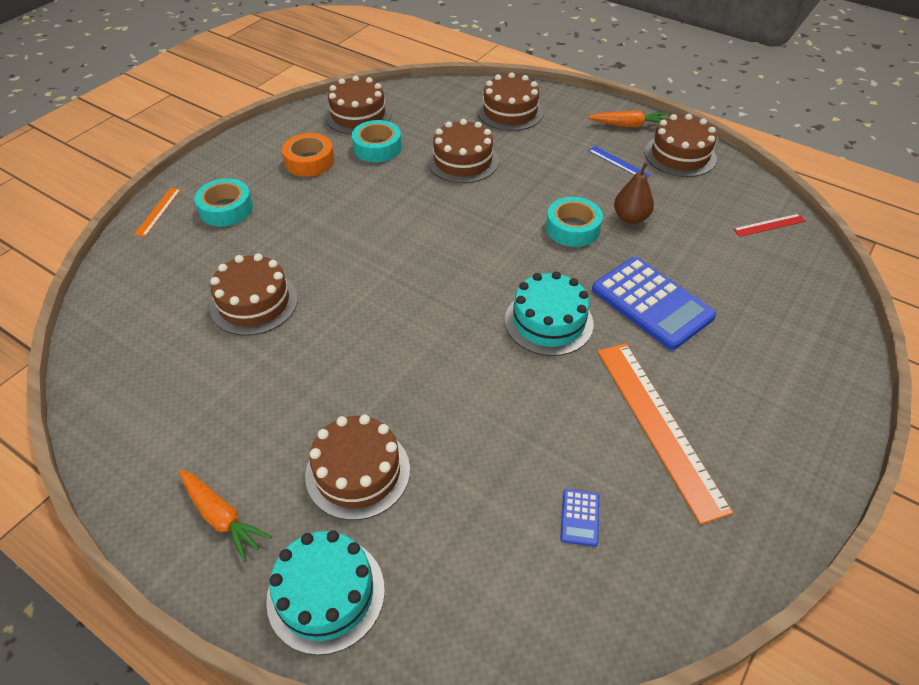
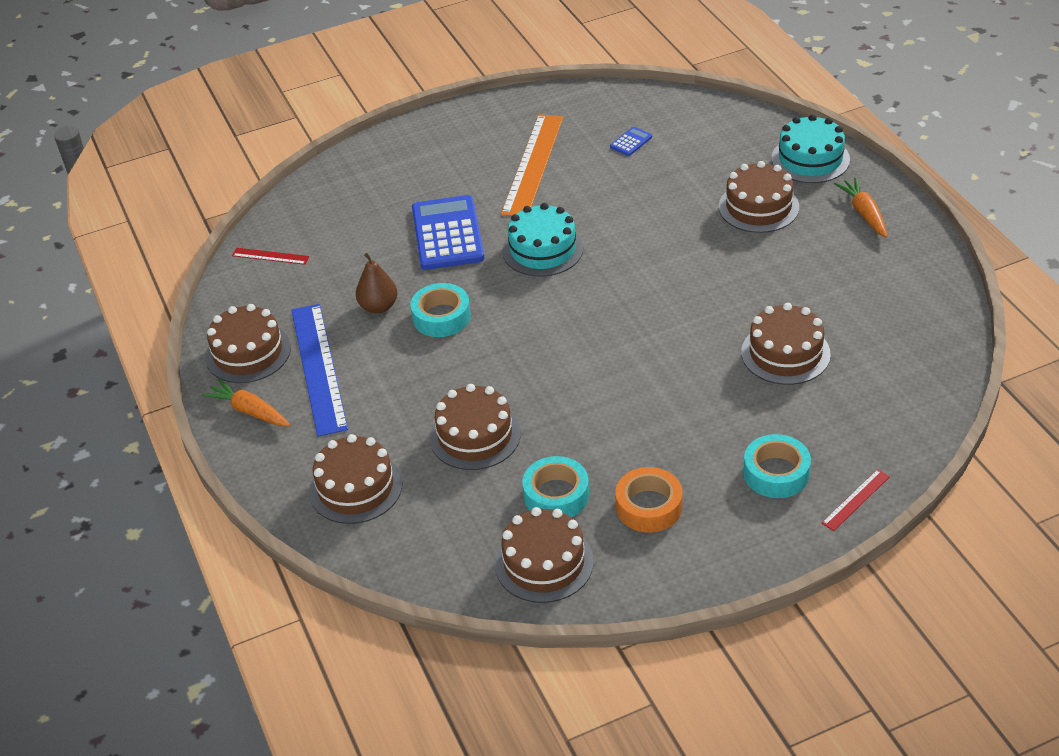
camera: 145 degrees left, 5 degrees down
orange ruler [134,188,181,237] -> red ruler [821,469,890,531]
blue ruler [588,146,651,178] -> blue ruler [291,304,348,437], size x2.21

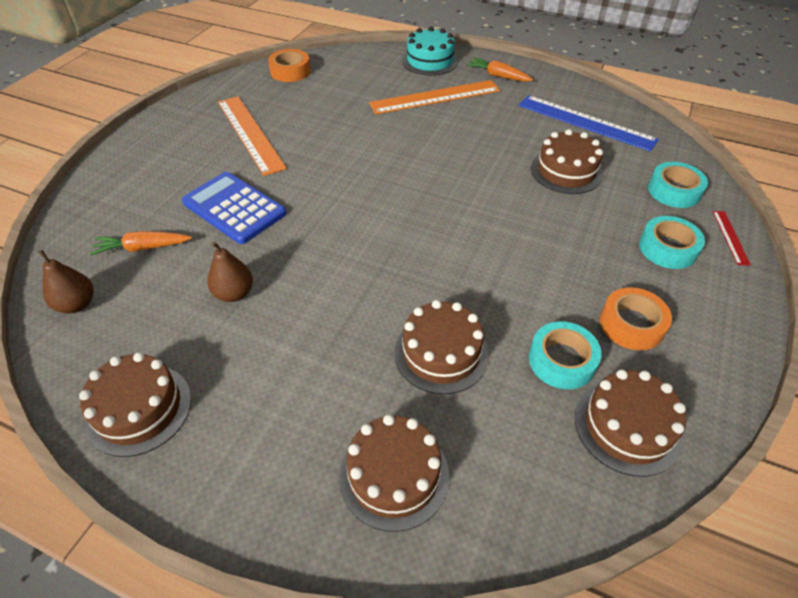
camera: 45 degrees left, 5 degrees up
orange carrot [202,379,290,426] -> orange carrot moved to [90,231,192,255]
red ruler [232,248,309,265] -> brown pear [38,250,93,313]
blue ruler [291,304,348,437] -> blue ruler moved to [519,95,659,151]
turquoise tape [410,283,471,337] -> turquoise tape moved to [648,162,708,208]
turquoise cake [502,203,583,277] -> none
blue calculator [610,127,652,156] -> none
brown cake [719,161,799,233] -> orange ruler [369,80,500,114]
none -> orange tape [268,49,311,82]

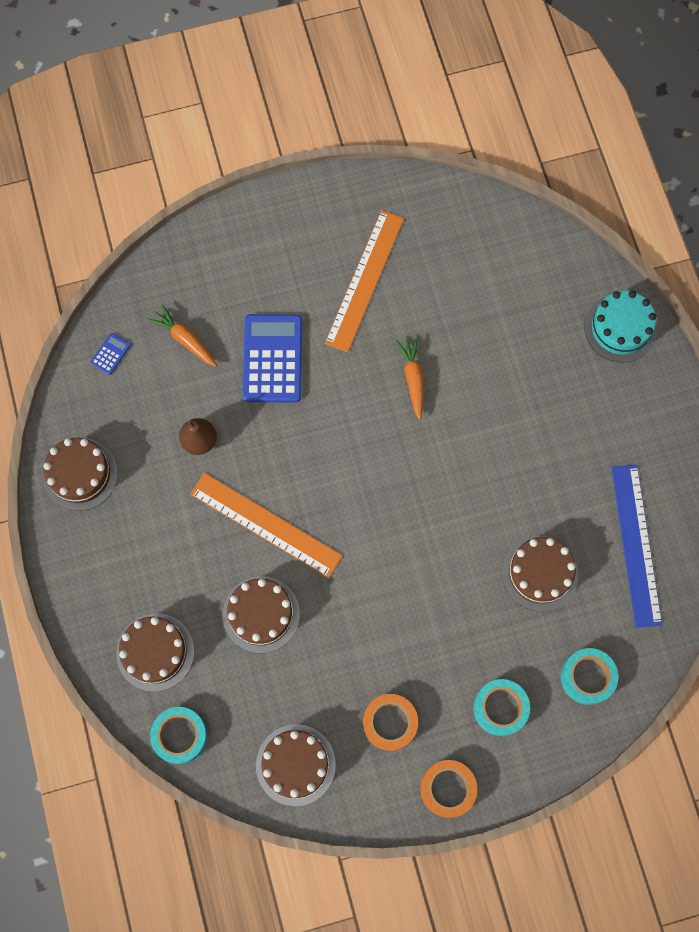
camera: 50 degrees right, 25 degrees up
brown pear [38,250,93,313] -> blue calculator [91,333,131,375]
orange tape [268,49,311,82] -> orange tape moved to [420,760,477,818]
orange ruler [369,80,500,114] -> orange ruler moved to [190,473,343,578]
orange carrot [466,58,533,82] -> orange carrot moved to [395,337,424,420]
turquoise tape [529,321,602,389] -> turquoise tape moved to [150,707,208,764]
red ruler [713,211,751,265] -> none

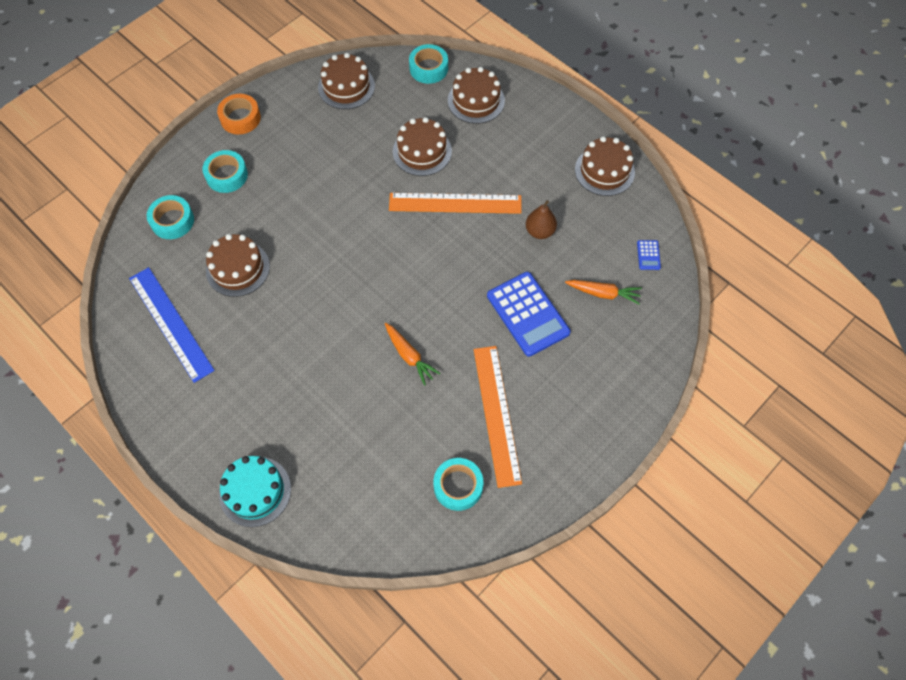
camera: 150 degrees right, 10 degrees down
orange tape [363,694,418,751] -> none
none -> turquoise tape [433,458,483,511]

